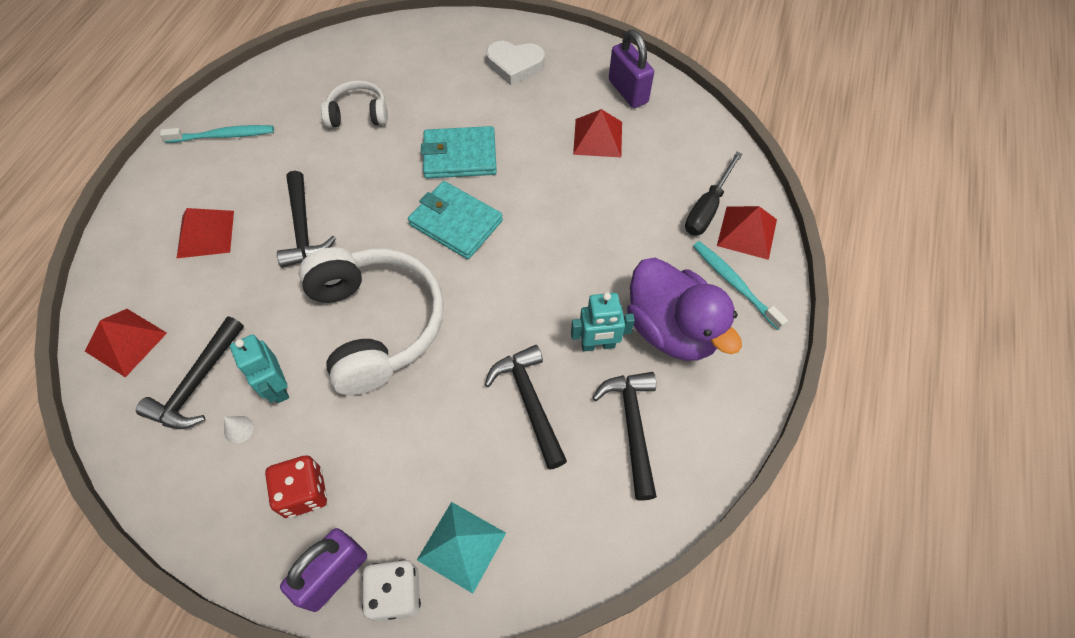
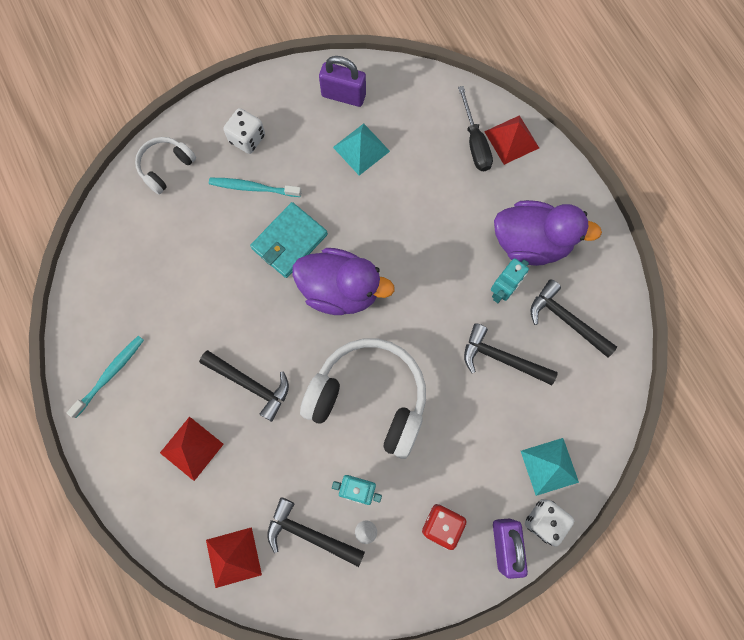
camera: 45 degrees left, 15 degrees up
black hammer [136,316,244,429] -> black hammer turned 135 degrees clockwise [267,497,365,567]
white headphones [321,80,388,128] -> white headphones moved to [135,137,196,194]
turquoise wallet [408,181,503,259] -> purple duck [293,248,395,315]
white heart [486,41,545,85] -> white dice [223,108,265,154]
red pyramid [573,109,622,157] -> turquoise pyramid [333,123,390,176]
turquoise toothbrush [693,241,788,330] -> turquoise toothbrush moved to [209,178,301,197]

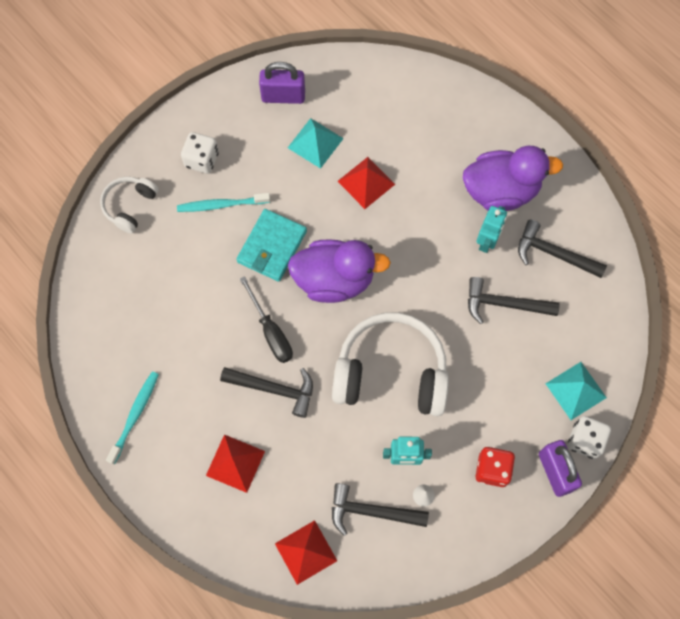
camera: 15 degrees left, 5 degrees down
black screwdriver [458,86,493,171] -> black screwdriver moved to [240,276,293,363]
red pyramid [484,115,539,165] -> red pyramid moved to [338,157,395,209]

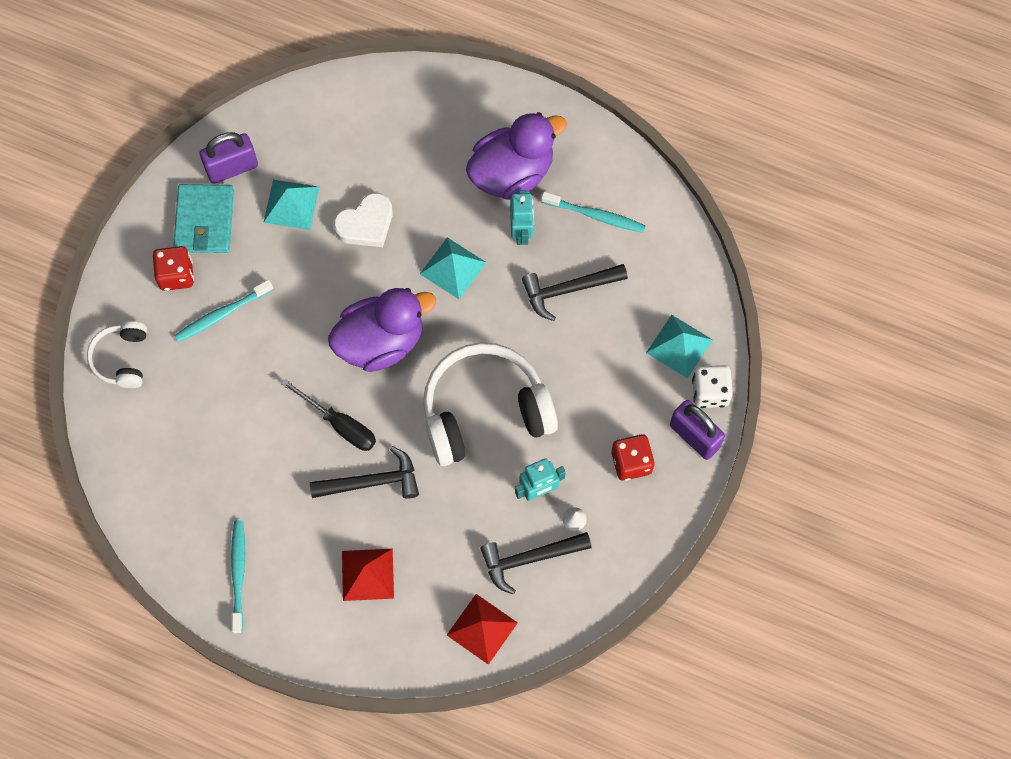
camera: 25 degrees left, 0 degrees up
white dice [181,132,219,174] -> red dice [153,246,194,291]
turquoise wallet [236,209,307,282] -> turquoise wallet moved to [173,184,234,253]
red pyramid [338,157,395,209] -> white heart [334,193,393,247]
black hammer [518,220,607,278] -> turquoise toothbrush [541,191,646,233]
none -> turquoise pyramid [420,237,487,299]

